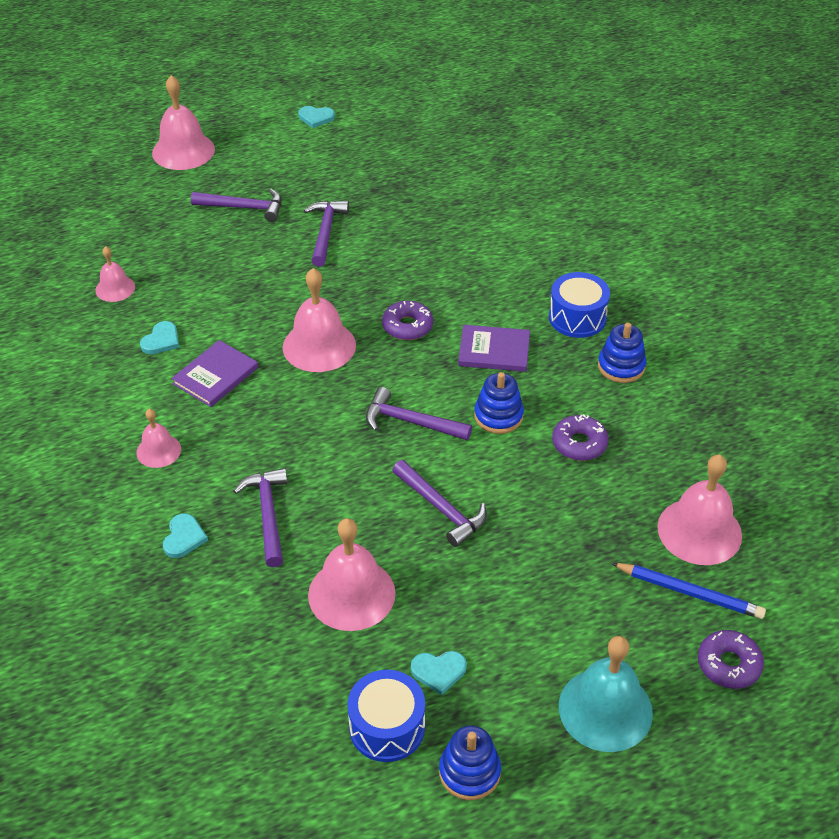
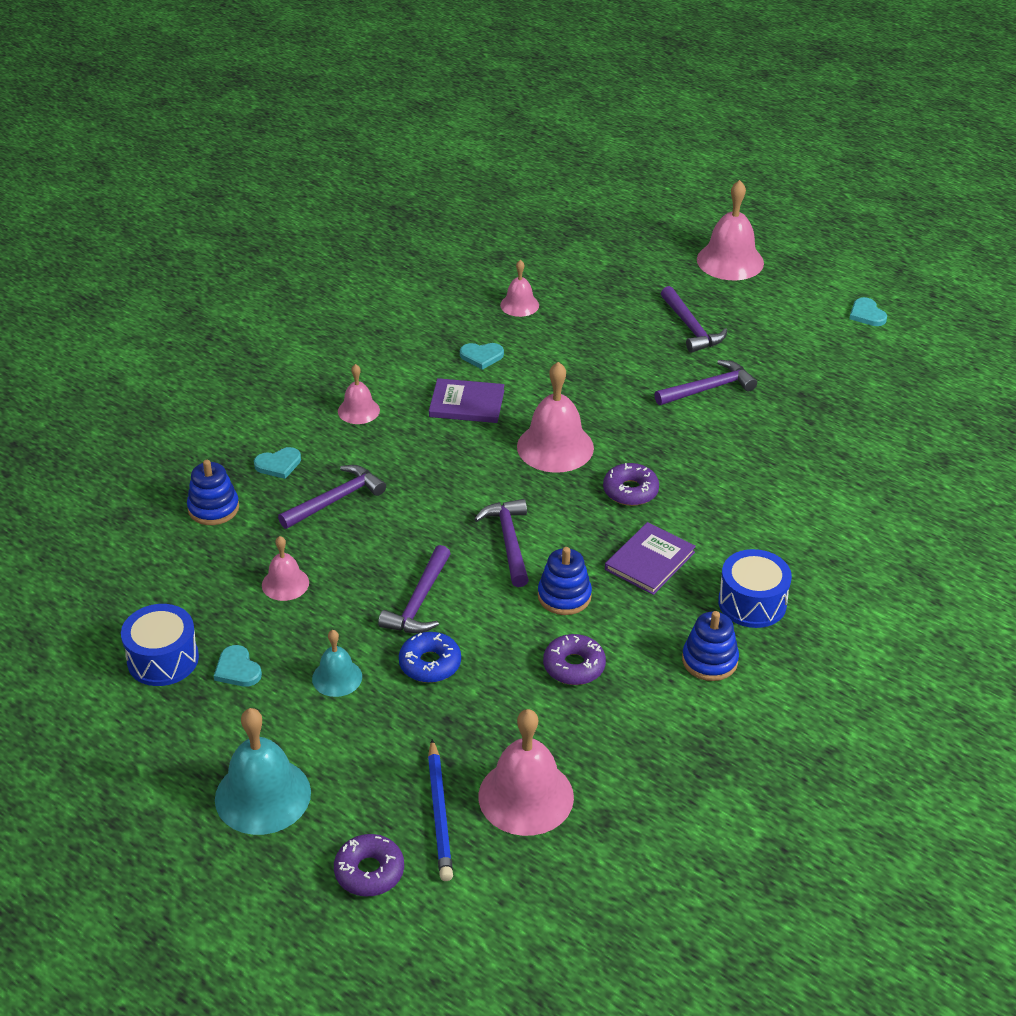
camera: 60 degrees right, 5 degrees down
pink bell [308,518,396,631] -> pink bell [262,536,309,601], size x0.56
blue stacking toy [439,726,501,800] -> blue stacking toy moved to [187,460,239,525]
purple book [458,325,530,372] -> purple book turned 60 degrees clockwise [605,522,696,595]
none -> turquoise bell [312,630,362,697]
none -> blue donut [399,632,461,683]

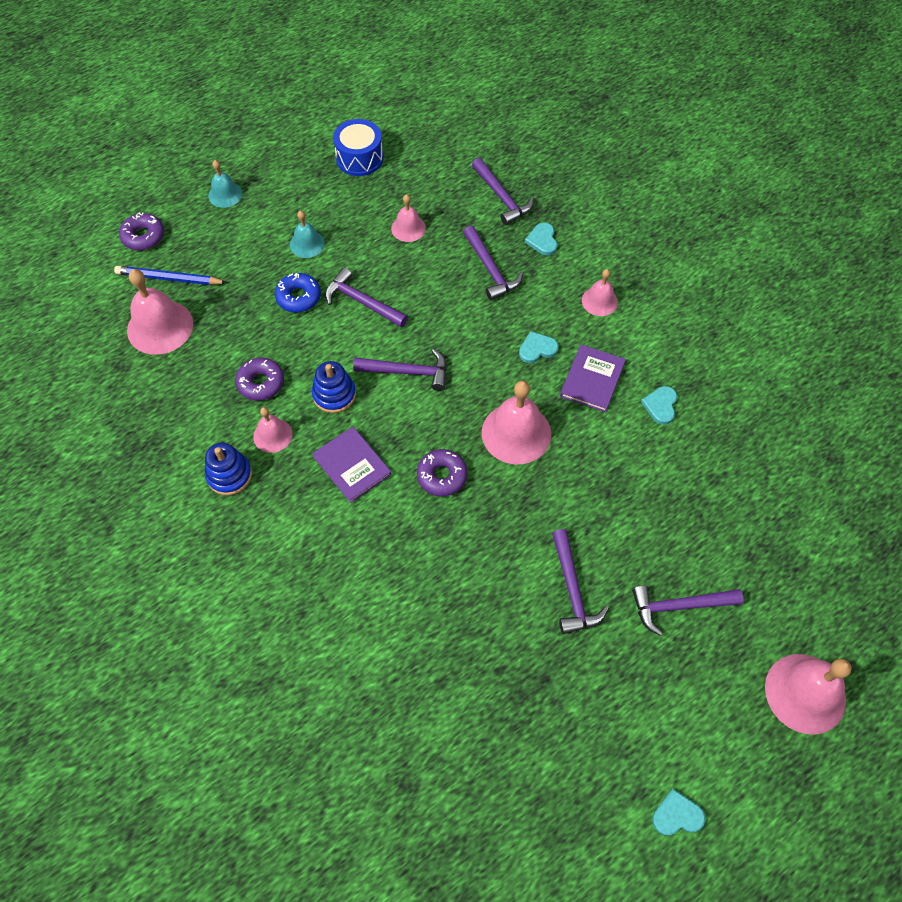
camera: 105 degrees right, 20 degrees up
blue stacking toy [187,460,239,525] -> purple hammer [472,158,534,225]
turquoise heart [214,645,262,687] -> turquoise heart moved to [519,331,559,363]
turquoise bell [215,708,311,835] -> turquoise bell [208,160,242,208], size x0.56
pink bell [500,260,539,317] -> pink bell moved to [253,407,293,453]
blue drum [718,549,792,628] -> none

